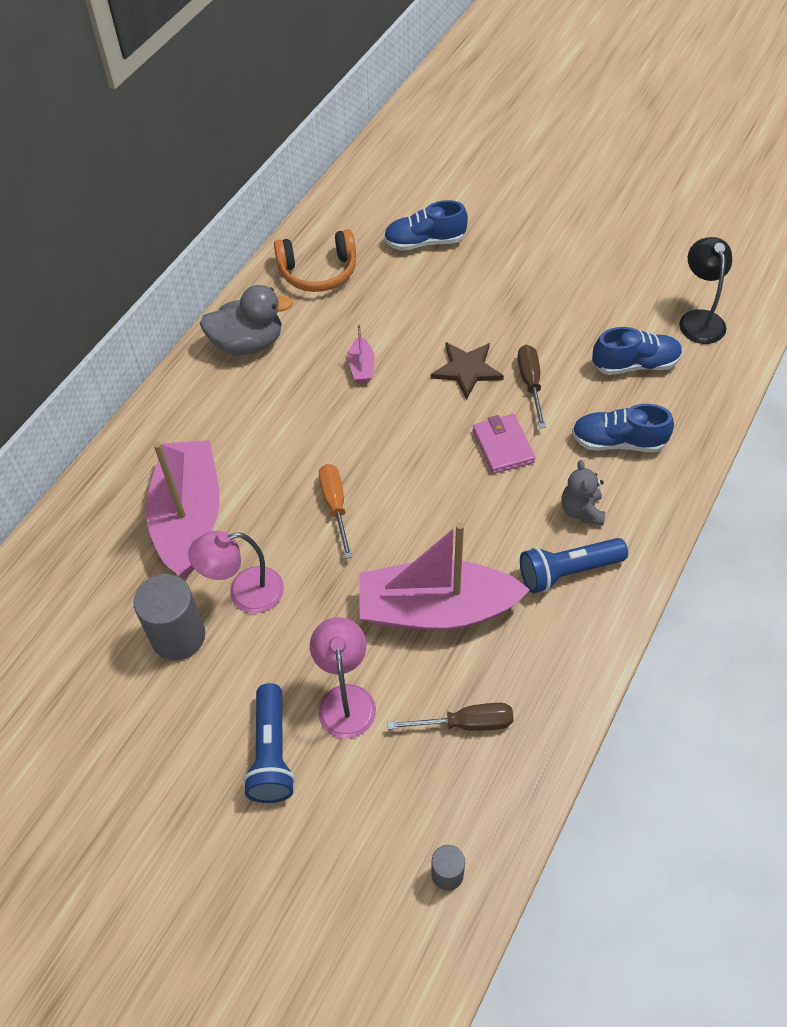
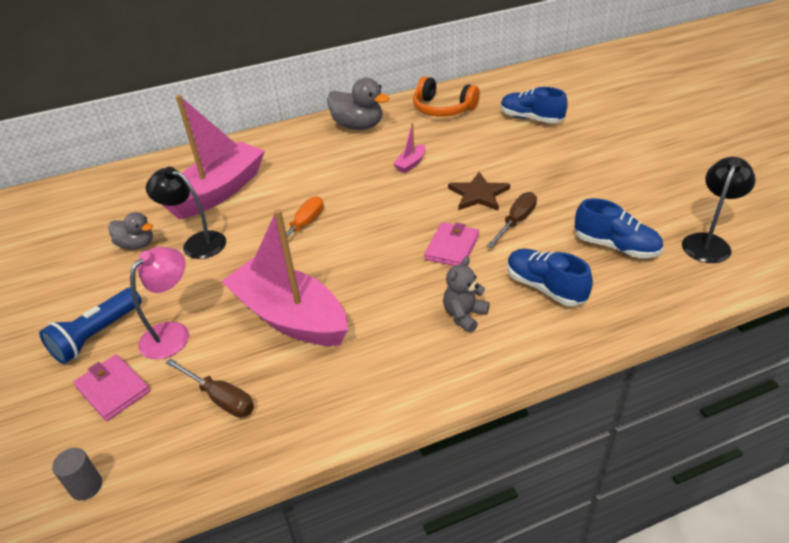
camera: 40 degrees right, 15 degrees down
grey cylinder [134,574,205,660] -> grey duck [108,212,153,250]
pink lamp [188,531,284,613] -> black lamp [146,167,226,259]
blue flashlight [520,538,628,593] -> none
none -> pink wallet [73,354,150,421]

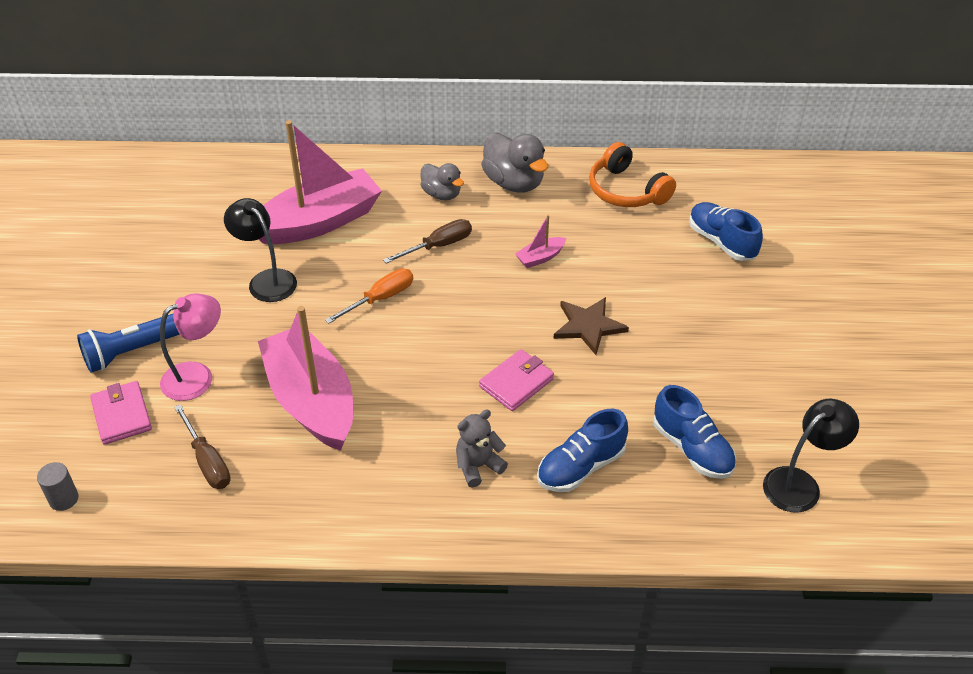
camera: 20 degrees right, 5 degrees up
grey duck [108,212,153,250] -> grey duck moved to [420,163,464,200]
brown screwdriver [487,192,537,248] -> brown screwdriver moved to [383,219,472,264]
blue shoe [507,249,593,306] -> blue shoe turned 105 degrees counterclockwise [537,409,628,492]

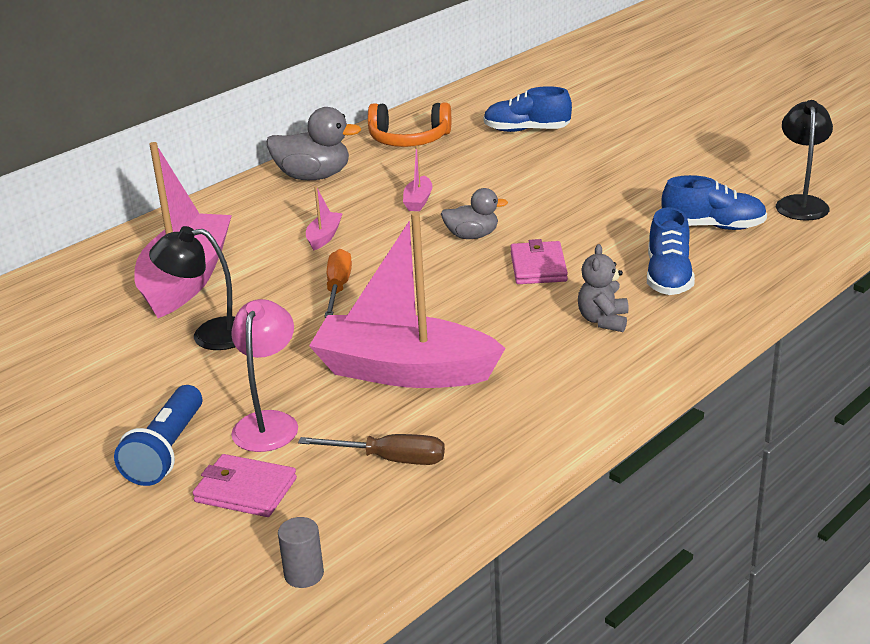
camera: 45 degrees left, 15 degrees down
brown screwdriver [383,219,472,264] -> pink boat [306,186,343,250]
grey duck [420,163,464,200] -> grey duck moved to [441,188,508,239]
brown star [554,297,629,355] -> none

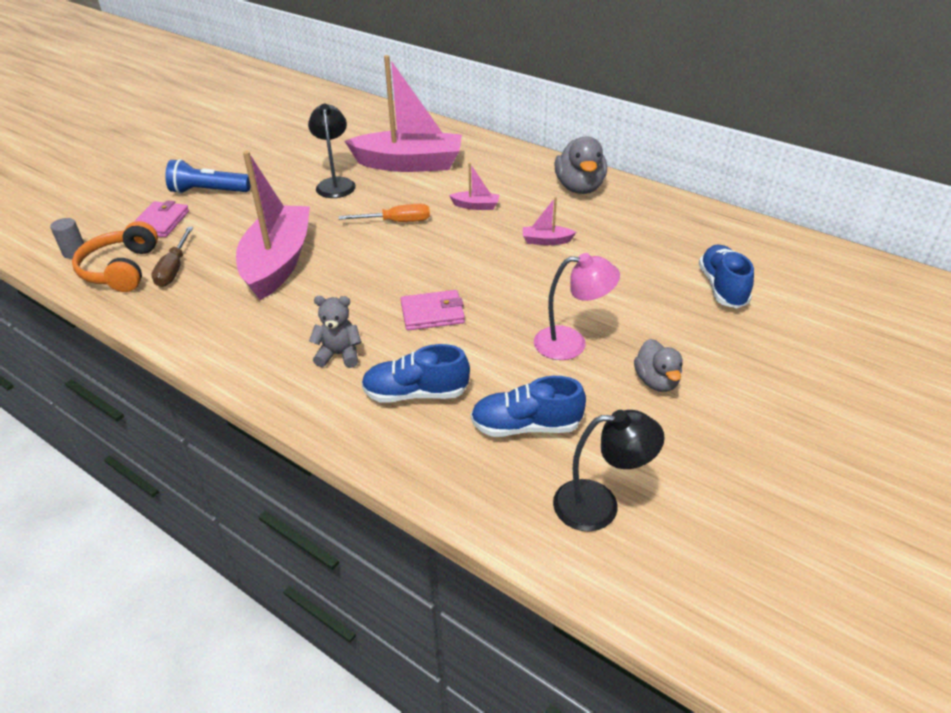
camera: 80 degrees right, 10 degrees up
pink lamp [231,299,298,452] -> pink lamp moved to [534,253,620,360]
orange headphones [368,102,451,147] -> orange headphones moved to [72,221,158,292]
grey duck [441,188,508,239] -> grey duck moved to [634,339,683,392]
blue shoe [661,175,767,230] -> blue shoe turned 90 degrees clockwise [471,376,586,437]

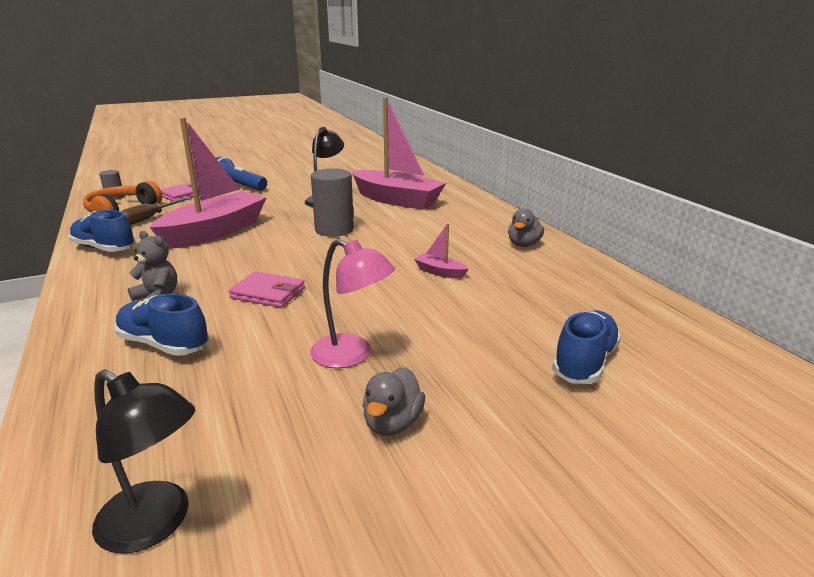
camera: 30 degrees right, 15 degrees down
orange screwdriver [339,204,430,222] -> grey cylinder [311,169,354,237]
pink boat [449,163,499,210] -> none
blue shoe [471,376,586,437] -> blue shoe moved to [69,210,136,252]
grey duck [554,136,607,194] -> grey duck [508,209,544,247], size x0.63

